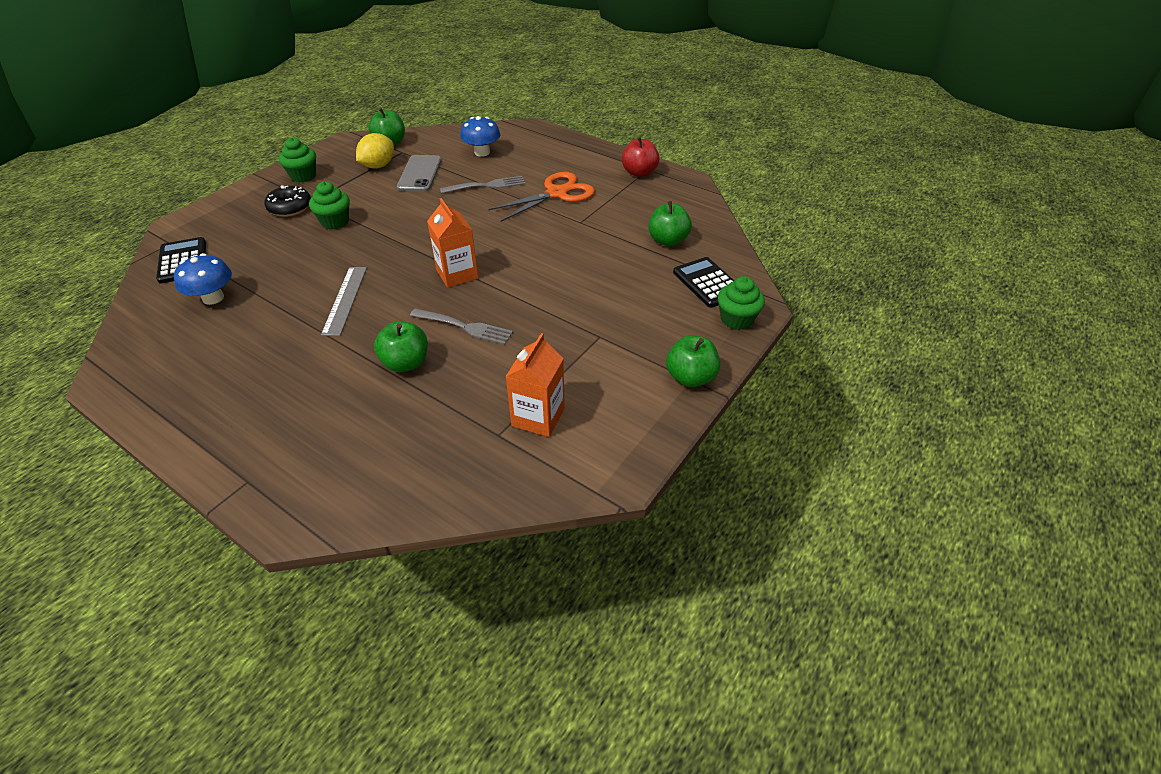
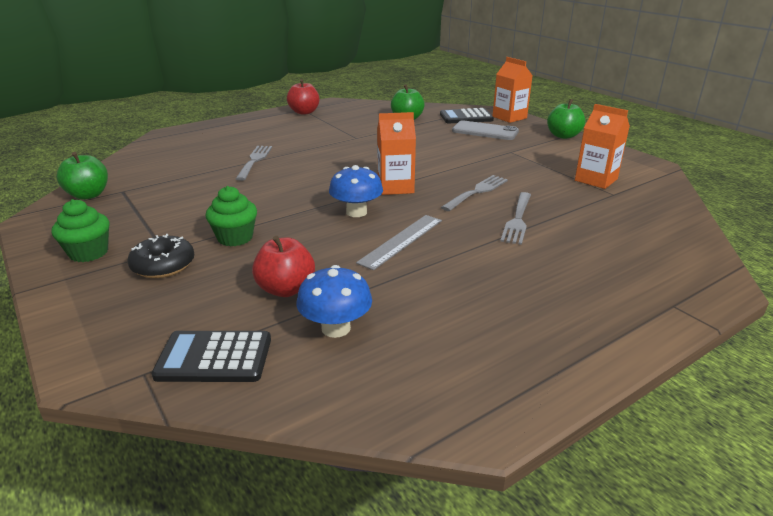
camera: 70 degrees left, 15 degrees down
grey ruler [321,267,367,336] -> grey ruler turned 75 degrees counterclockwise [356,215,442,270]
yellow lemon [356,133,394,169] -> none
green apple [374,321,428,372] -> grey fork [501,192,531,245]
grey phone [397,155,442,192] -> grey phone moved to [452,120,519,140]
blue mushroom [460,116,500,157] -> blue mushroom moved to [329,165,383,217]
orange scissors [488,172,595,222] -> none
green cupcake [718,276,765,330] -> orange carton [493,57,533,123]
none -> red apple [252,236,315,297]

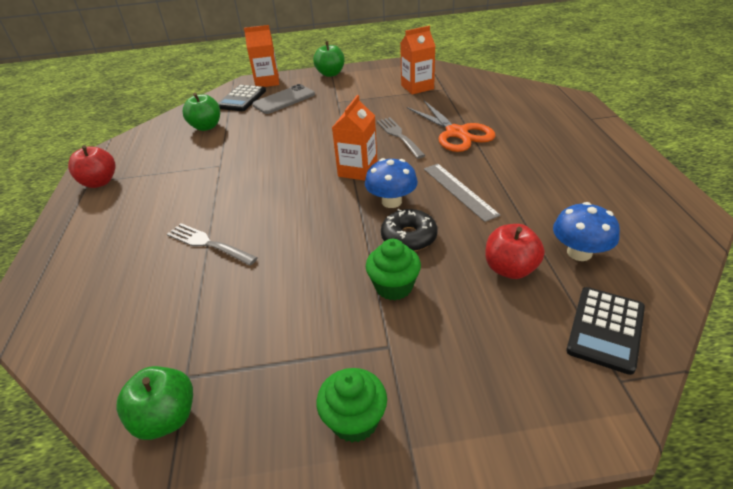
camera: 60 degrees left, 10 degrees up
black donut [128,234,194,278] -> black donut moved to [381,209,438,251]
grey fork [501,192,531,245] -> orange scissors [407,101,495,152]

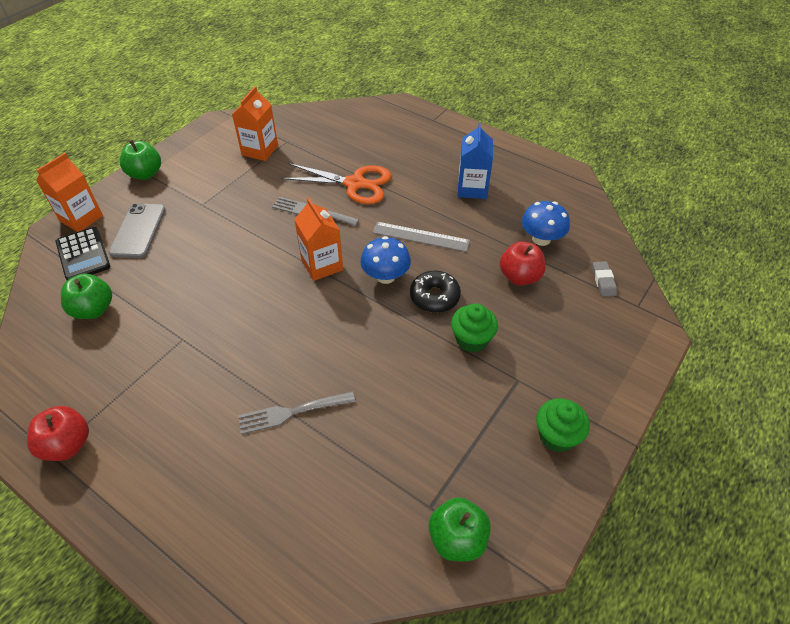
camera: 50 degrees left, 10 degrees up
black calculator [566,287,645,375] -> grey eraser [592,261,617,296]
none -> blue carton [458,123,493,199]

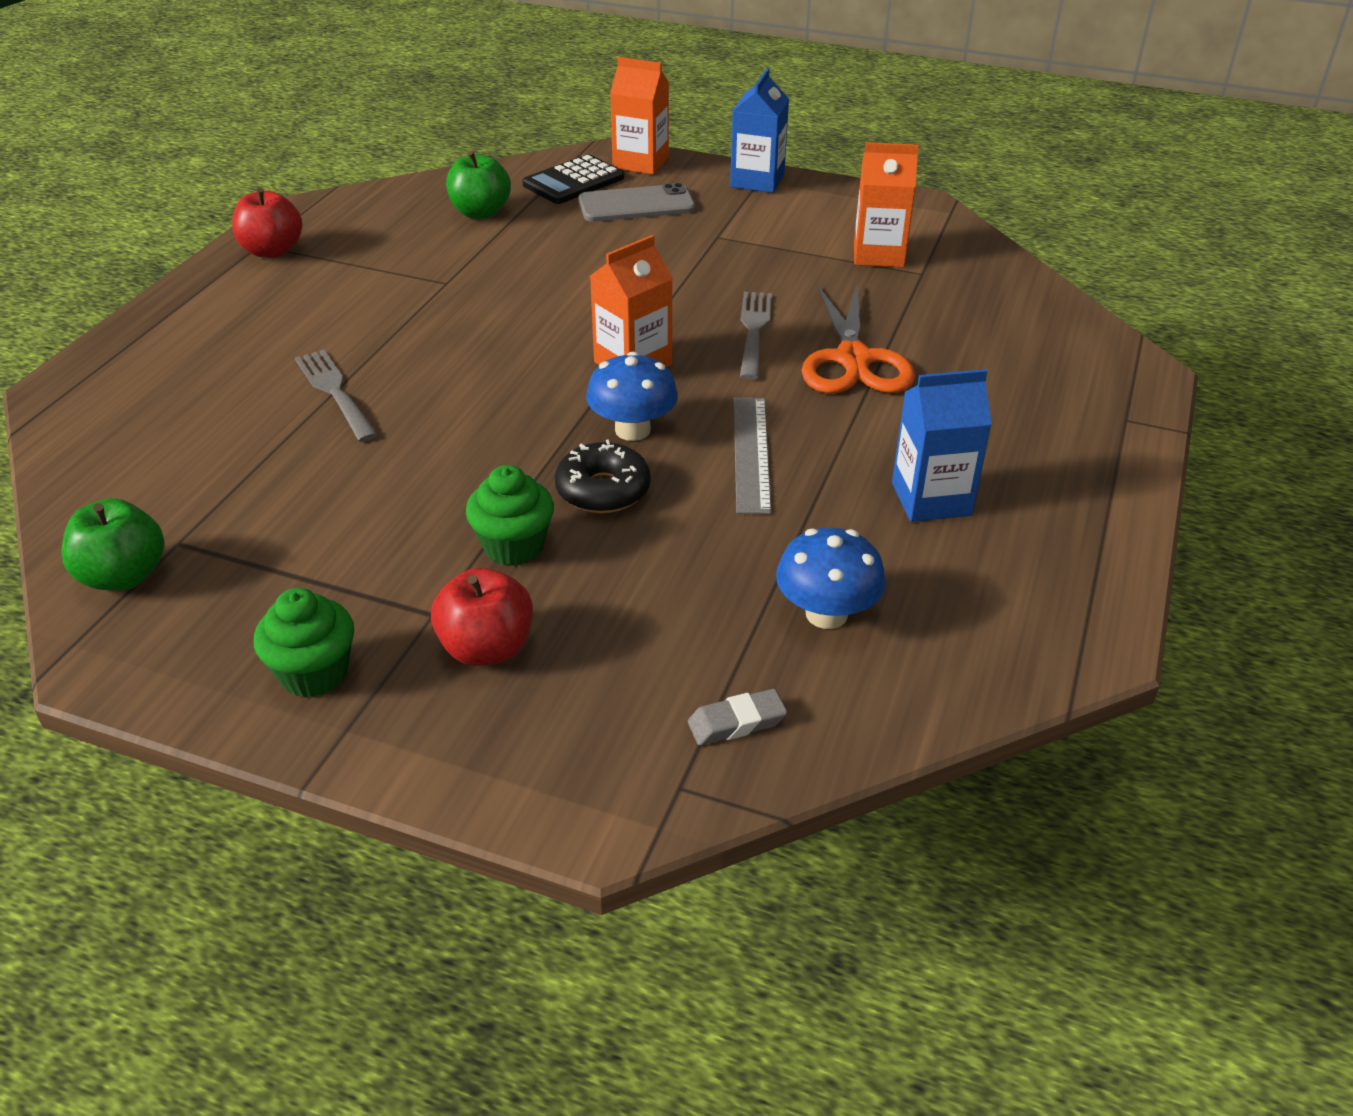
camera: 75 degrees right, 10 degrees down
green apple [120,140,161,180] -> blue carton [730,68,789,193]
red apple [500,241,546,286] -> red apple moved to [431,568,533,666]

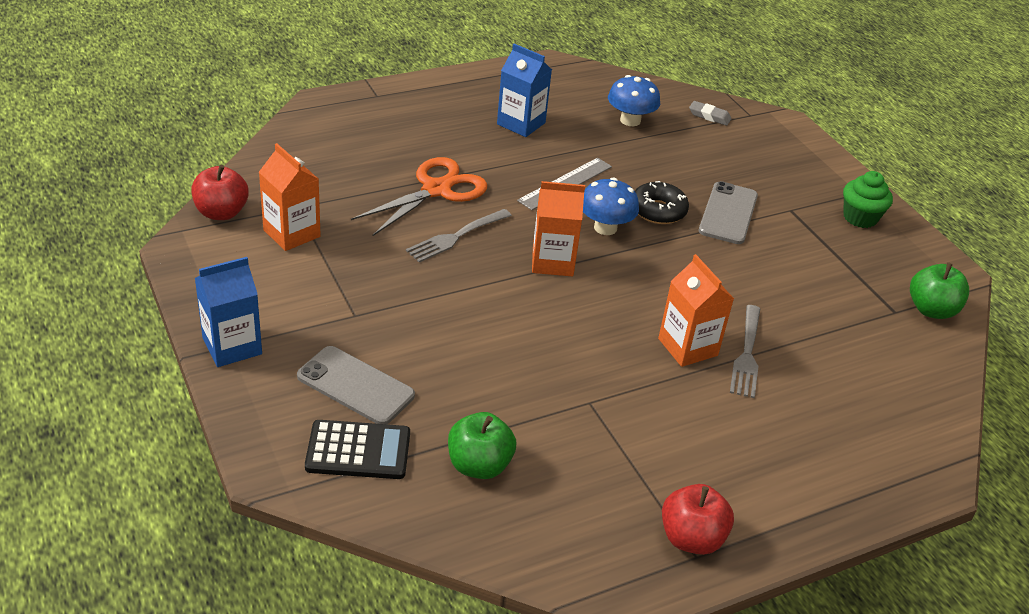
camera: 140 degrees left, 0 degrees up
red apple [431,568,533,666] -> red apple moved to [191,165,249,220]
green cupcake [466,465,554,566] -> grey phone [699,181,758,244]
orange carton [610,57,669,175] -> orange carton moved to [658,254,734,367]

